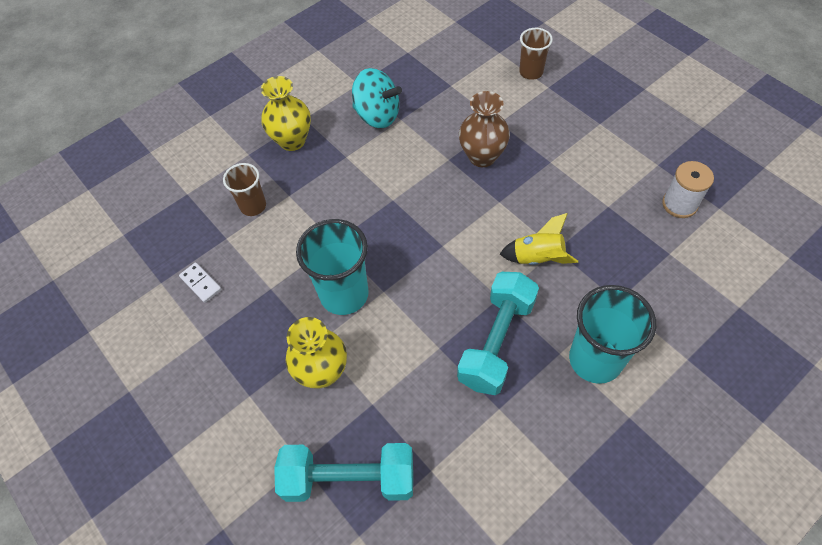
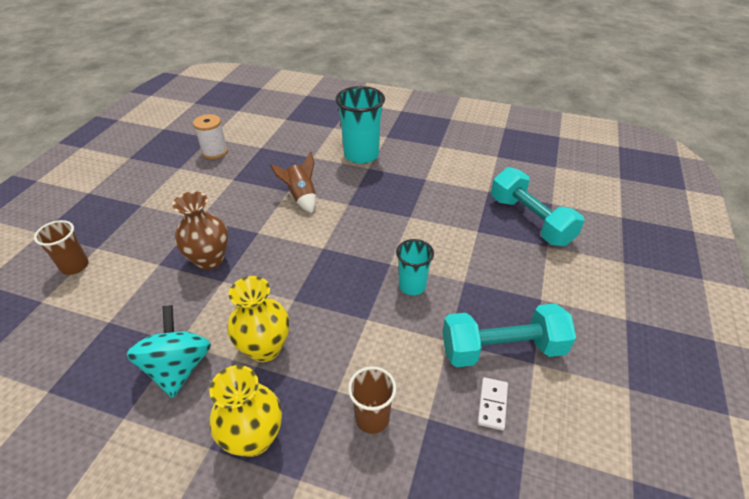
camera: 125 degrees left, 15 degrees down
yellow vase [286,317,347,388] -> yellow vase moved to [227,276,289,362]
turquoise cup [296,219,369,315] -> turquoise cup [396,239,434,295], size x0.59
turquoise dumbbell [457,272,539,395] -> turquoise dumbbell moved to [442,303,576,367]
yellow rocket [500,213,578,265] -> brown rocket [270,151,316,213]

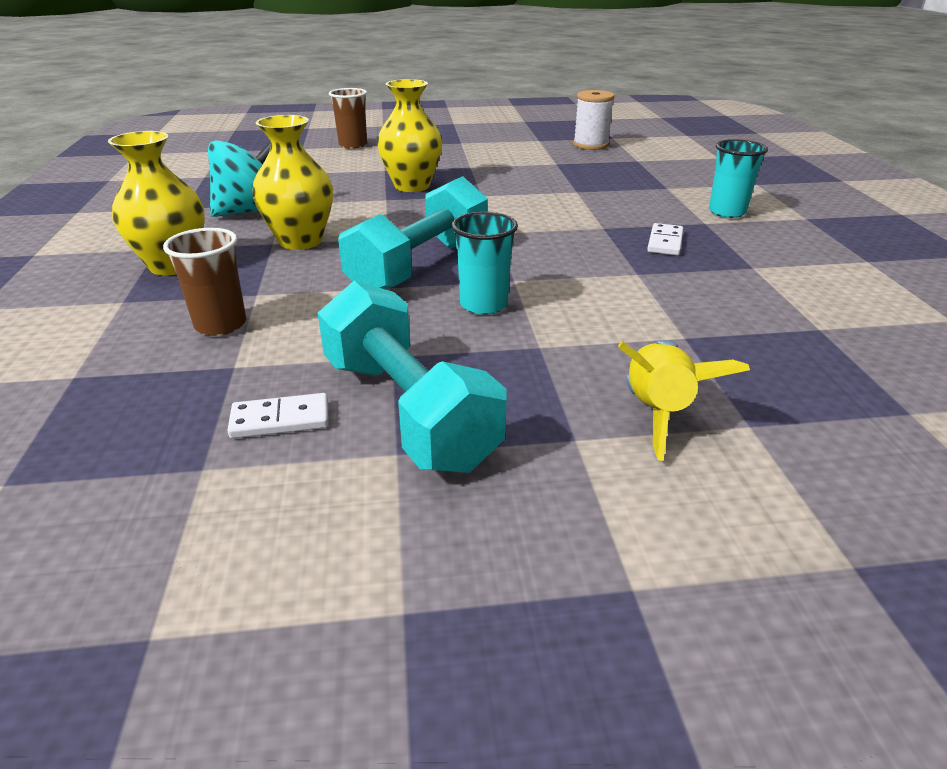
camera: 65 degrees right, 10 degrees down
brown vase [173,191,228,270] -> yellow vase [377,79,442,192]
brown rocket [270,151,316,213] -> none
turquoise cup [335,86,385,164] -> turquoise cup [709,139,768,218], size x0.59
turquoise dumbbell [491,167,584,246] -> turquoise dumbbell moved to [338,176,488,290]
none -> yellow rocket [618,340,750,461]
none -> white domino [647,223,683,255]

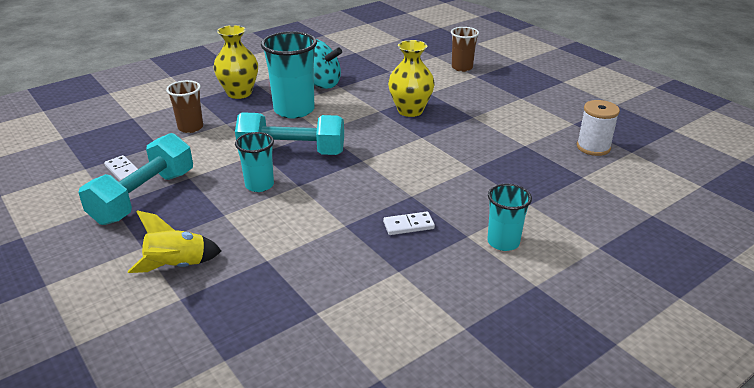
camera: 60 degrees right, 0 degrees up
yellow vase [252,115,333,250] -> turquoise cup [261,31,317,118]

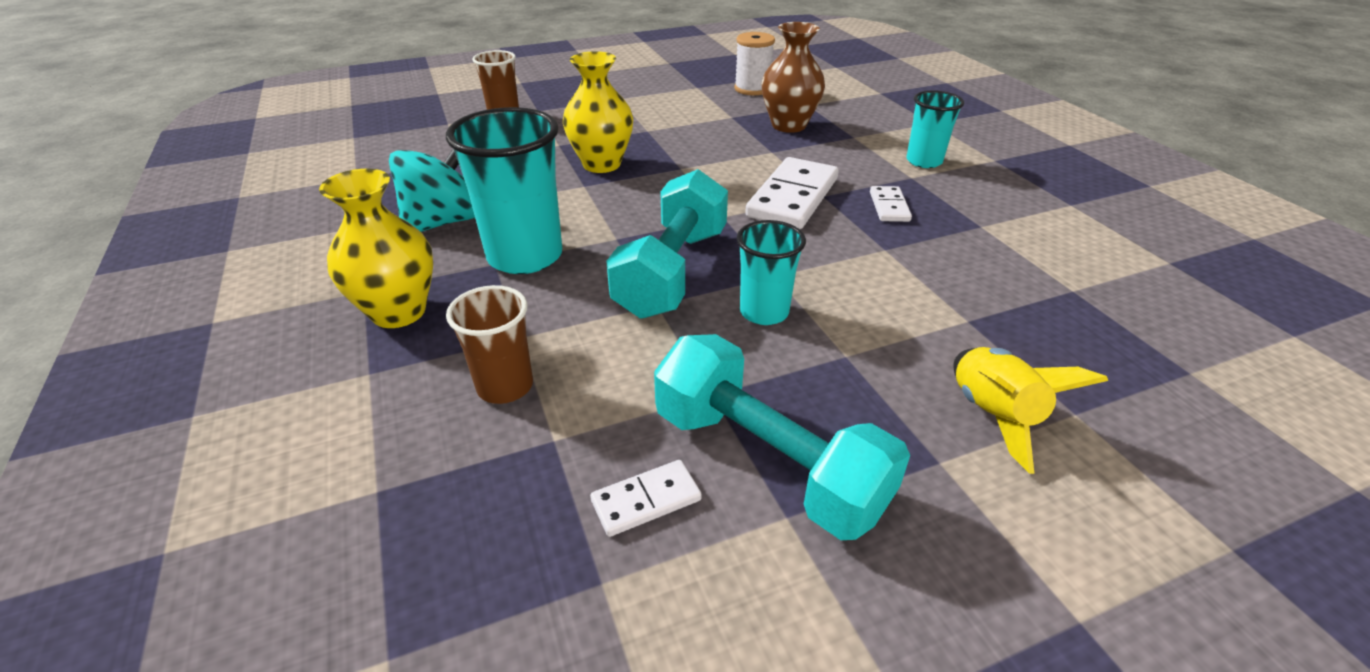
camera: 75 degrees left, 5 degrees up
none -> white domino [745,157,839,229]
none -> brown vase [761,22,825,133]

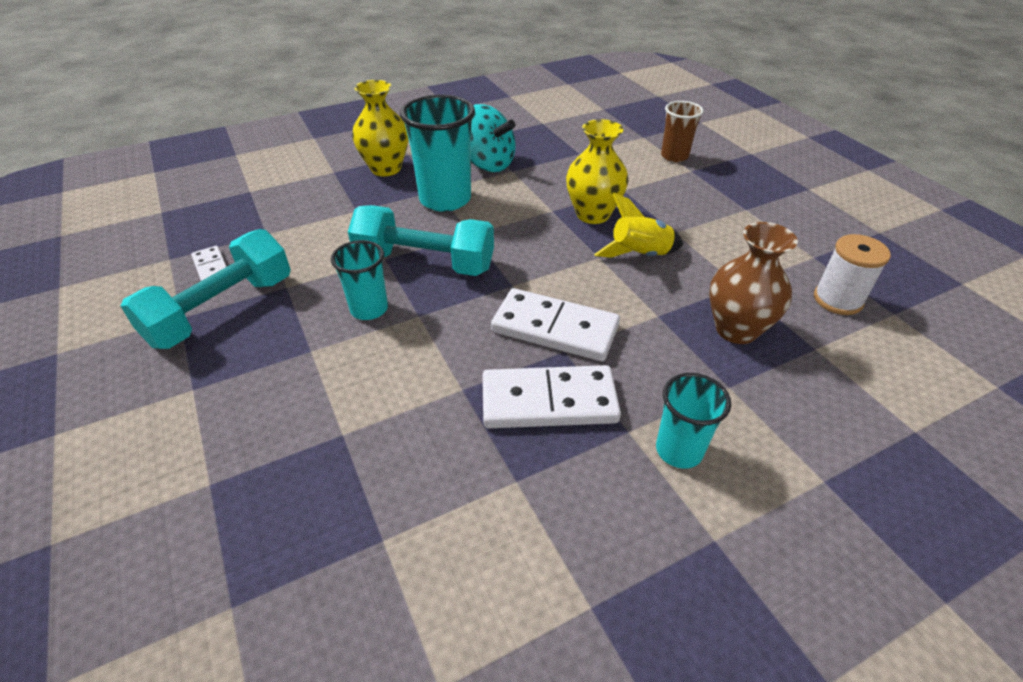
camera: 85 degrees right, 5 degrees up
brown cup [446,285,533,404] -> none
white domino [870,186,912,222] -> white domino [482,365,621,428], size x1.98
yellow rocket [954,347,1108,474] -> yellow rocket moved to [594,193,683,258]

